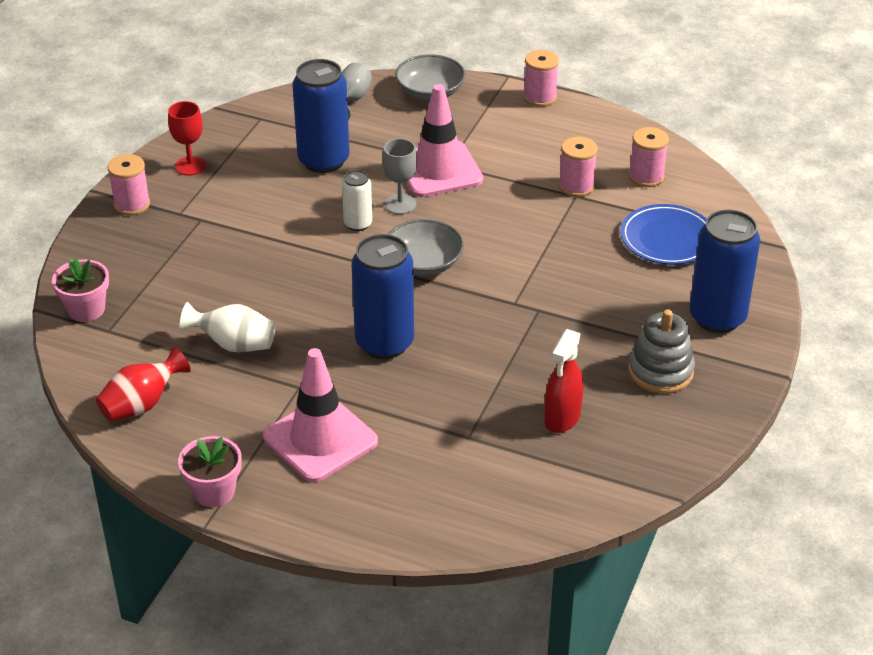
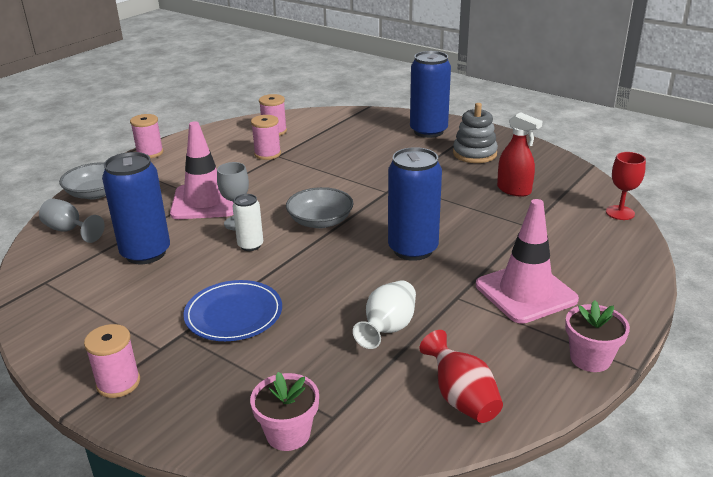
camera: 75 degrees left, 10 degrees down
red goblet [168,101,206,176] -> red goblet moved to [606,152,646,220]
blue plate [621,204,707,265] -> blue plate moved to [183,280,282,341]

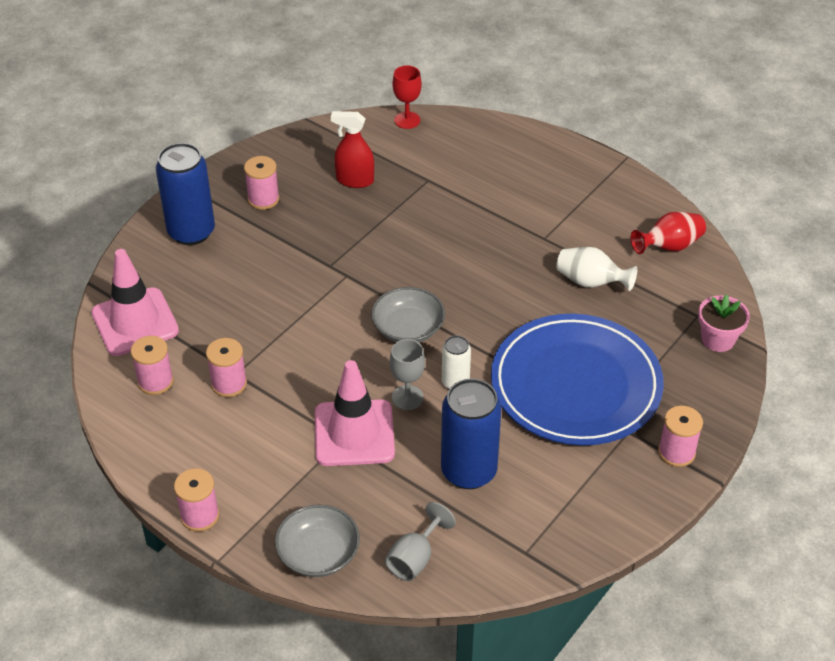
camera: 90 degrees left, 15 degrees up
blue plate [183,280,282,341] -> blue plate [491,314,664,445], size x1.86
blue can [388,147,442,261] -> none
grey stacking toy [453,103,498,163] -> pink spool [244,156,279,210]
pink traffic cone [476,199,579,324] -> pink traffic cone moved to [91,249,179,356]
red spray bottle [497,112,543,197] -> red spray bottle turned 120 degrees counterclockwise [331,111,374,188]
pink flower pot [565,300,630,372] -> none

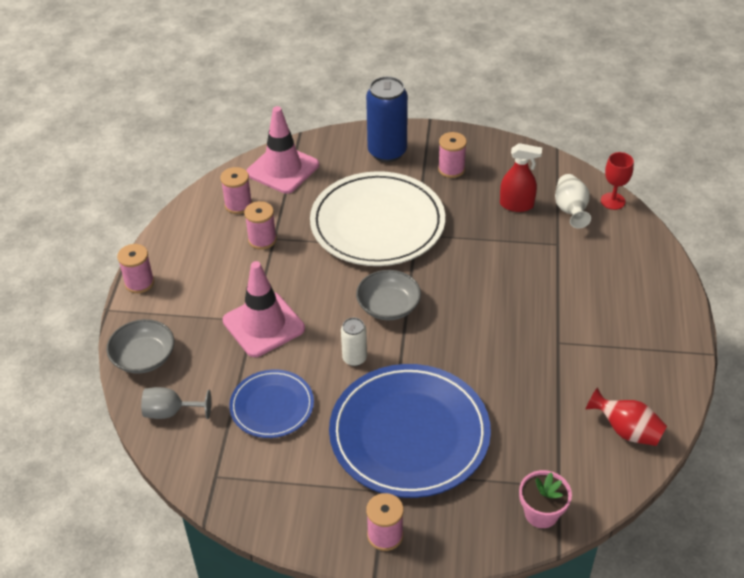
camera: 60 degrees right, 0 degrees up
red spray bottle [331,111,374,188] -> red spray bottle turned 120 degrees clockwise [500,143,542,212]
grey goblet [390,339,425,410] -> none
blue can [441,379,501,489] -> blue plate [229,369,314,438]
white vase [556,247,637,291] -> white vase moved to [555,174,591,229]
none -> white plate [310,171,445,266]

